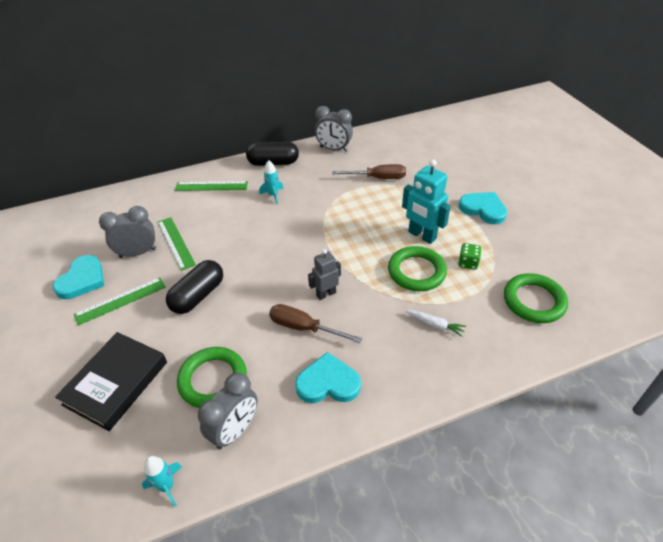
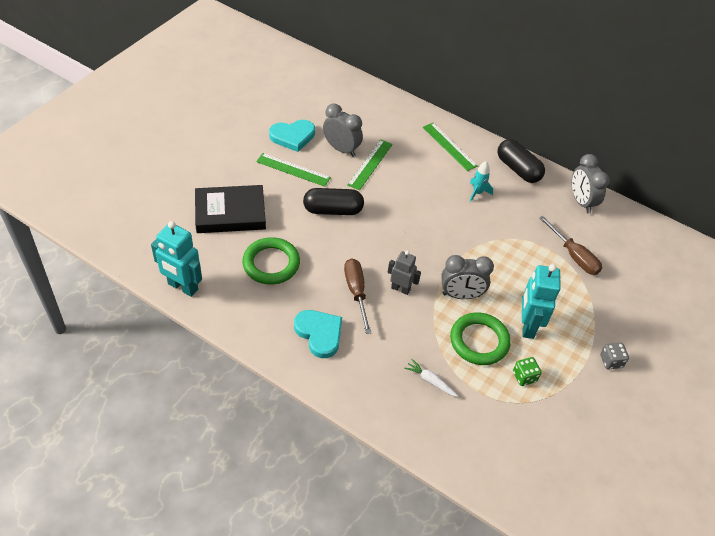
camera: 50 degrees right, 5 degrees up
turquoise rocket [142,456,182,507] -> turquoise robot [151,221,202,297]
grey clock [198,373,258,449] -> grey clock moved to [441,255,494,299]
white carrot [405,310,466,337] -> white carrot turned 135 degrees clockwise [404,359,458,397]
turquoise heart [459,192,507,224] -> grey dice [600,343,629,370]
green ring [504,273,568,323] -> none

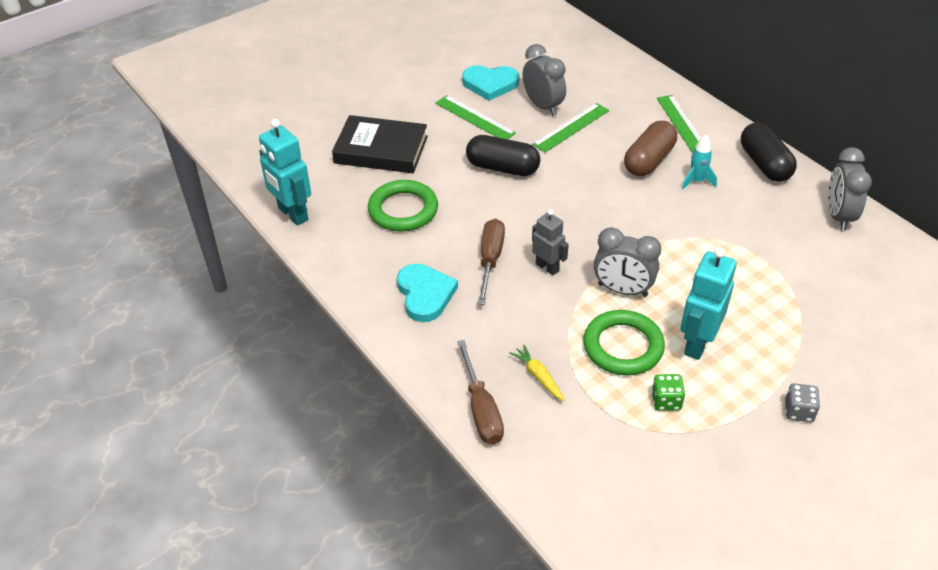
camera: 25 degrees right, 5 degrees down
white carrot [404,359,458,397] -> yellow carrot [510,345,565,401]
brown screwdriver [539,216,602,275] -> brown screwdriver moved to [457,340,504,444]
none -> brown capsule [624,121,677,176]

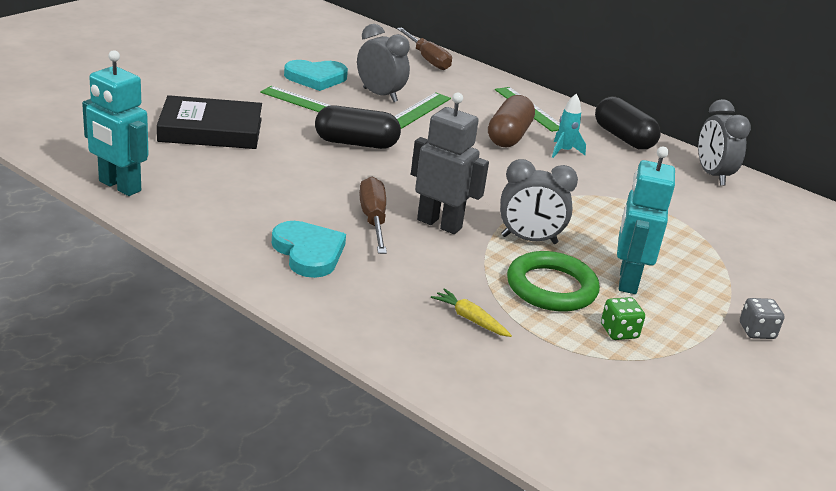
camera: 20 degrees left, 15 degrees down
green ring [368,180,438,232] -> none
brown screwdriver [457,340,504,444] -> brown screwdriver moved to [397,27,452,70]
grey robot [532,210,569,275] -> grey robot [411,93,489,234], size x1.59

